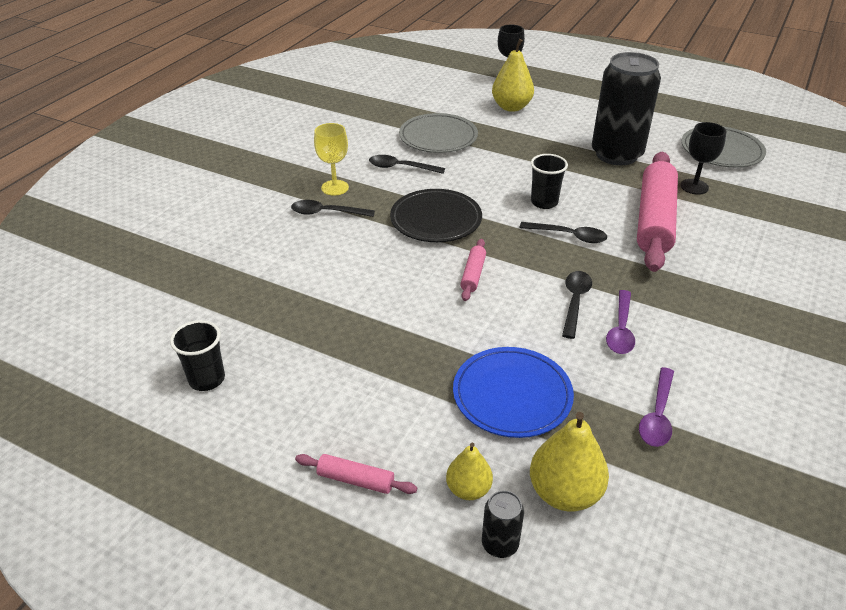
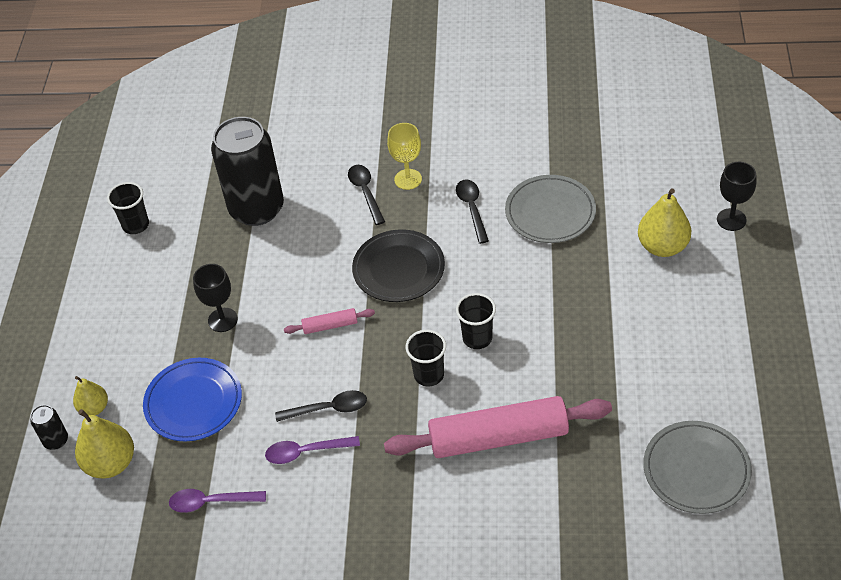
camera: 70 degrees right, 10 degrees up
pink rolling pin [295,454,417,494] -> none
black spoon [520,222,607,243] -> black cup [405,330,446,387]
black can [592,52,661,165] -> black can moved to [211,117,284,226]
black goblet [680,122,726,195] -> black goblet moved to [193,264,238,332]

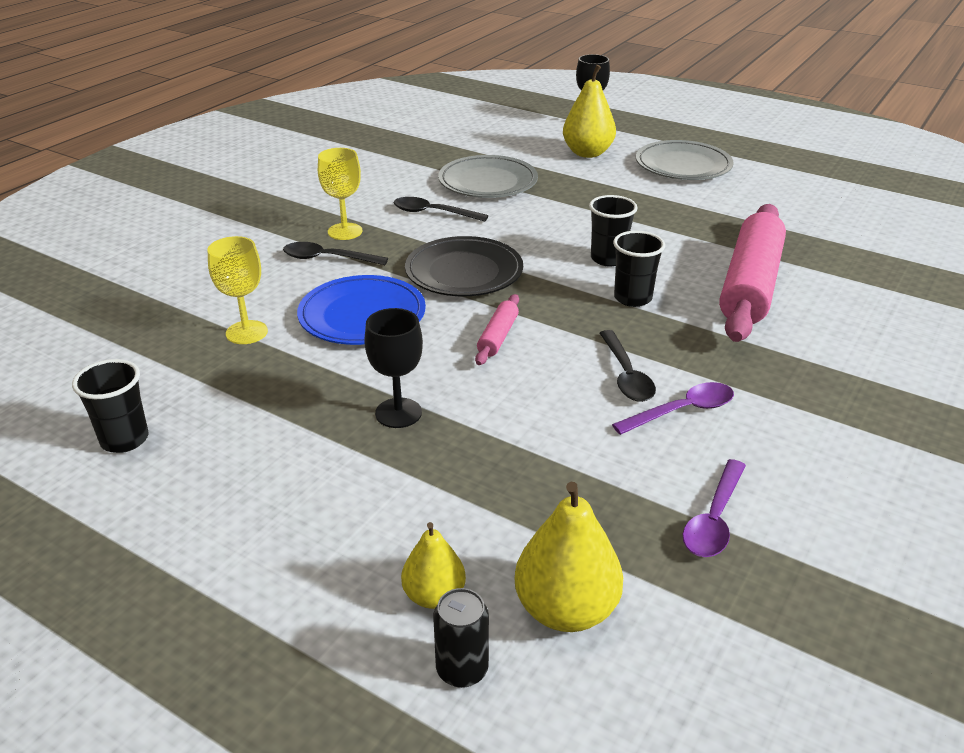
camera: 65 degrees left, 15 degrees down
blue plate [143,358,242,441] -> blue plate moved to [297,275,426,345]
black can [211,117,284,226] -> yellow goblet [207,236,268,344]
purple spoon [265,436,360,464] -> purple spoon turned 135 degrees counterclockwise [612,382,734,435]
black spoon [275,390,367,422] -> black spoon turned 150 degrees clockwise [600,330,656,402]
grey plate [643,421,752,514] -> grey plate moved to [636,140,734,180]

